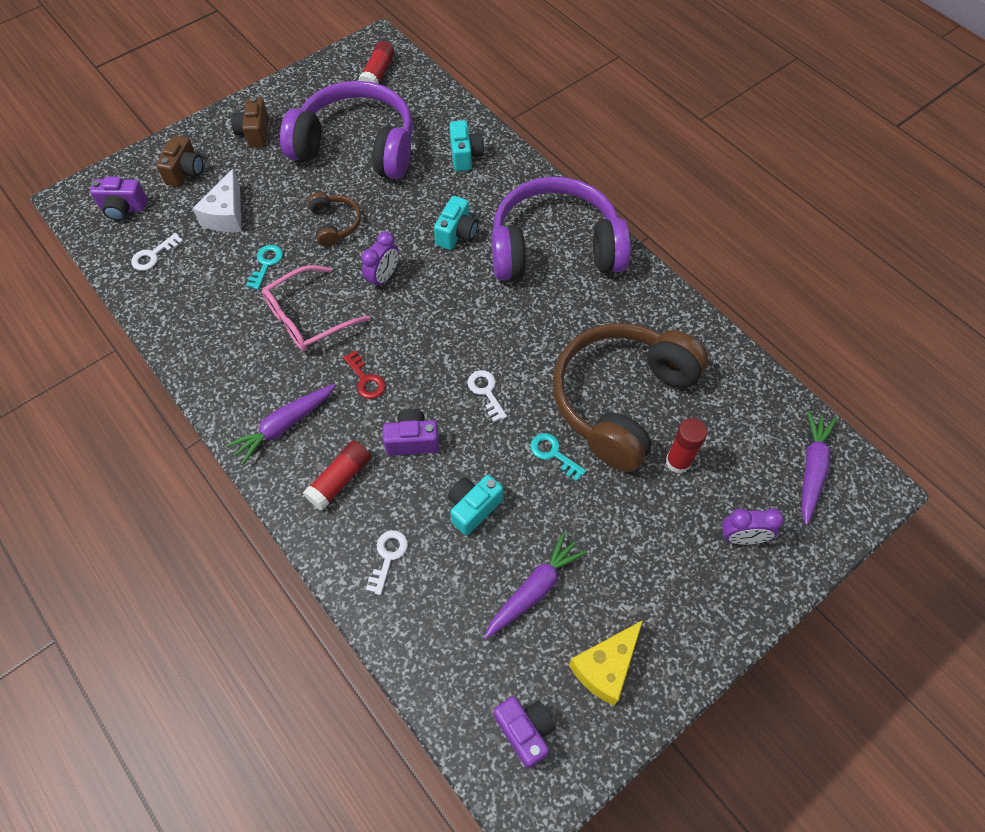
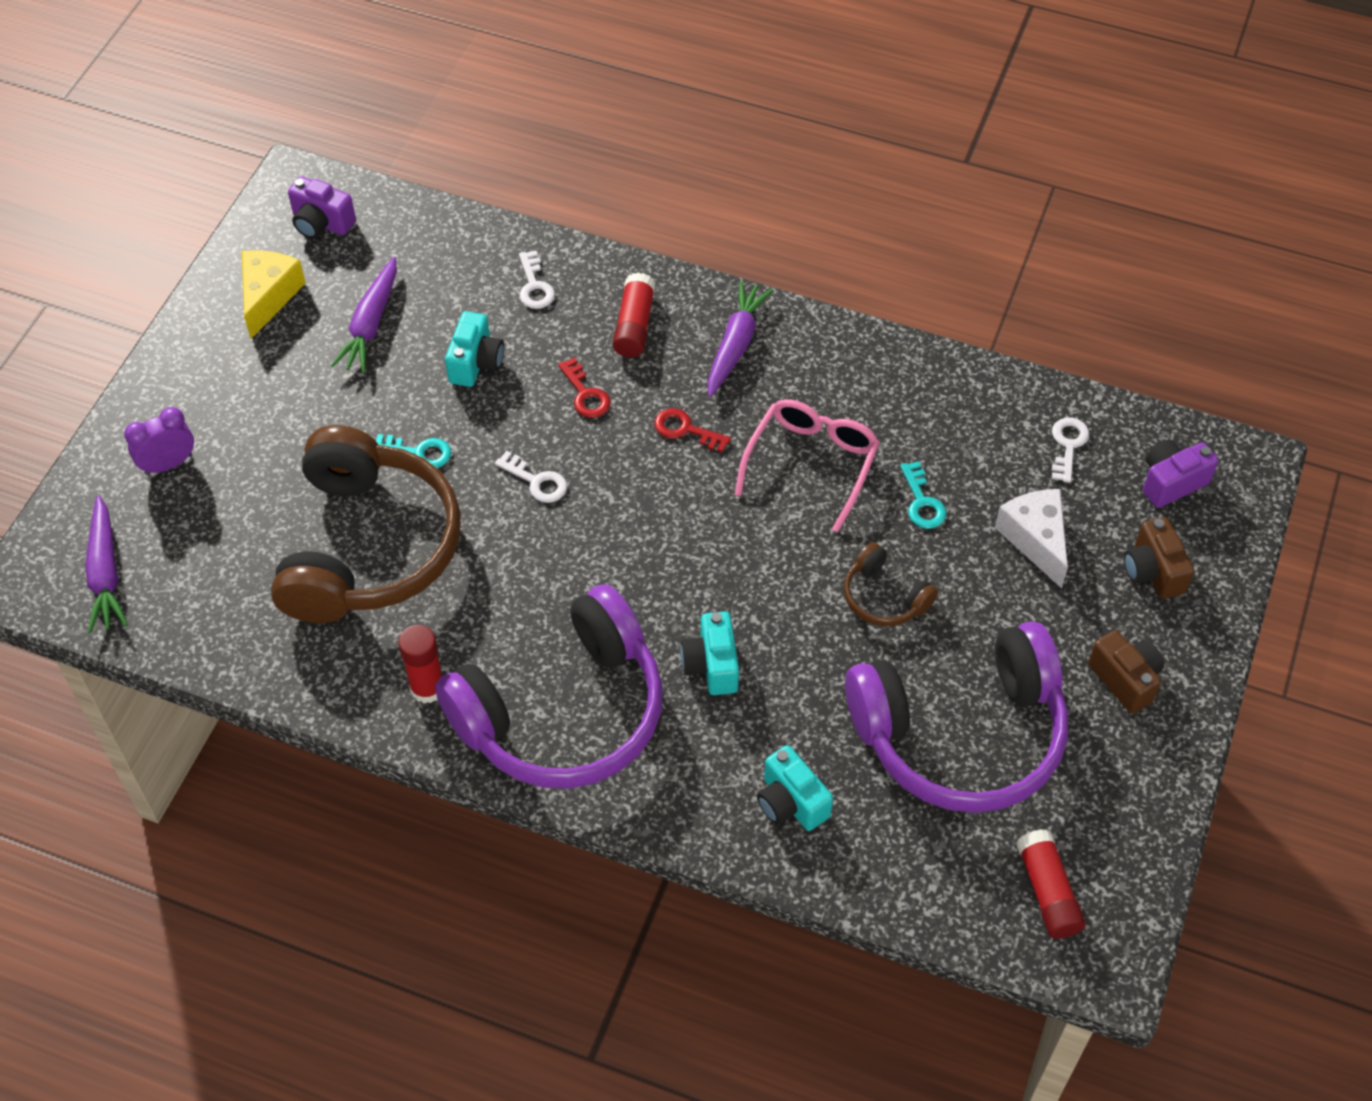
camera: 150 degrees right, 5 degrees down
purple clock [361,231,399,289] -> none
purple camera [383,409,439,456] -> red key [558,357,611,418]
red glue stick [666,418,707,474] -> red glue stick moved to [398,625,442,703]

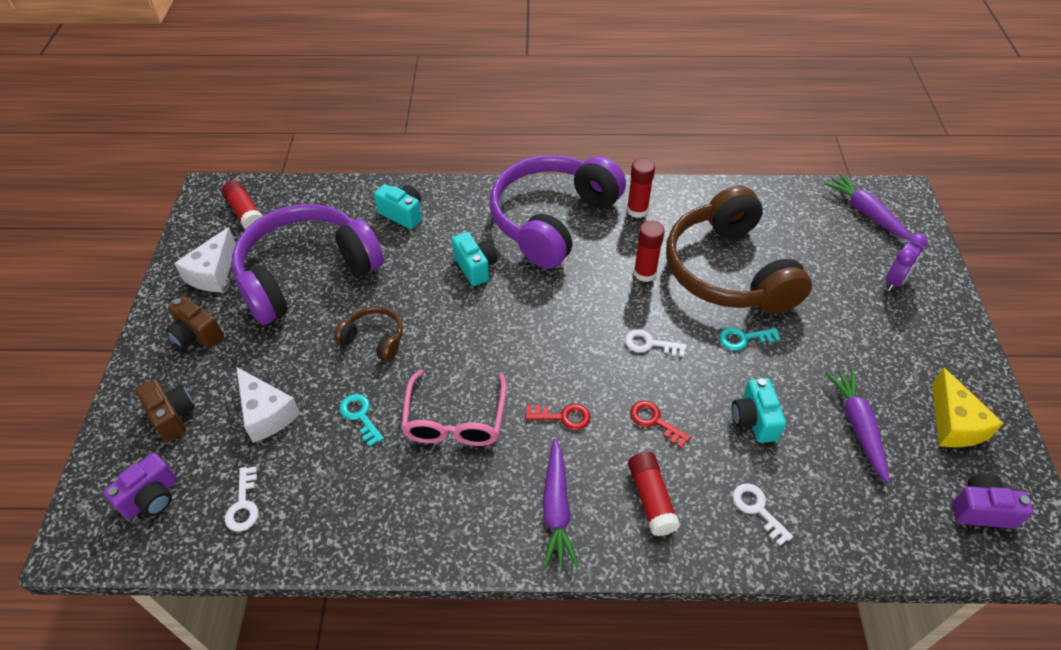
camera: 160 degrees right, 5 degrees down
none -> white cheese [174,227,236,292]
none -> red glue stick [634,220,665,282]

